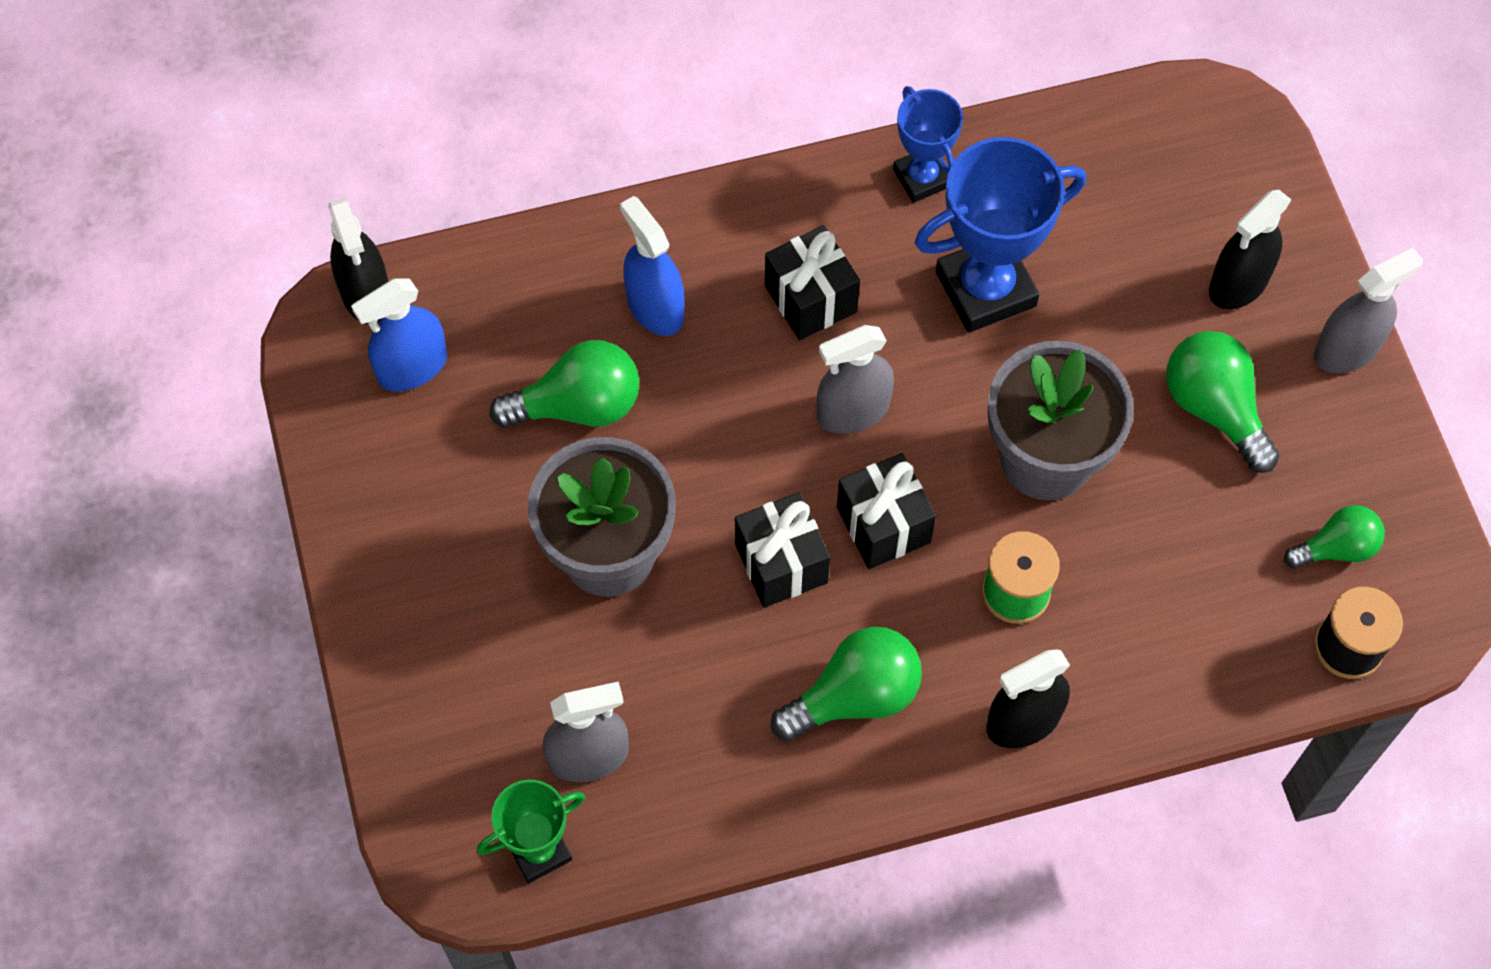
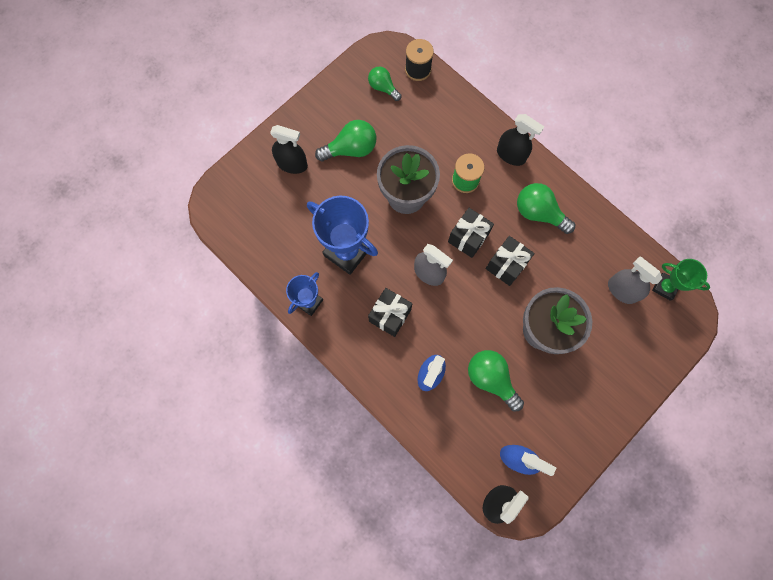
camera: 120 degrees left, 10 degrees up
green light bulb [1166,331,1280,473] -> green light bulb turned 135 degrees counterclockwise [315,120,376,161]
grey spray bottle [1314,248,1423,373] -> none

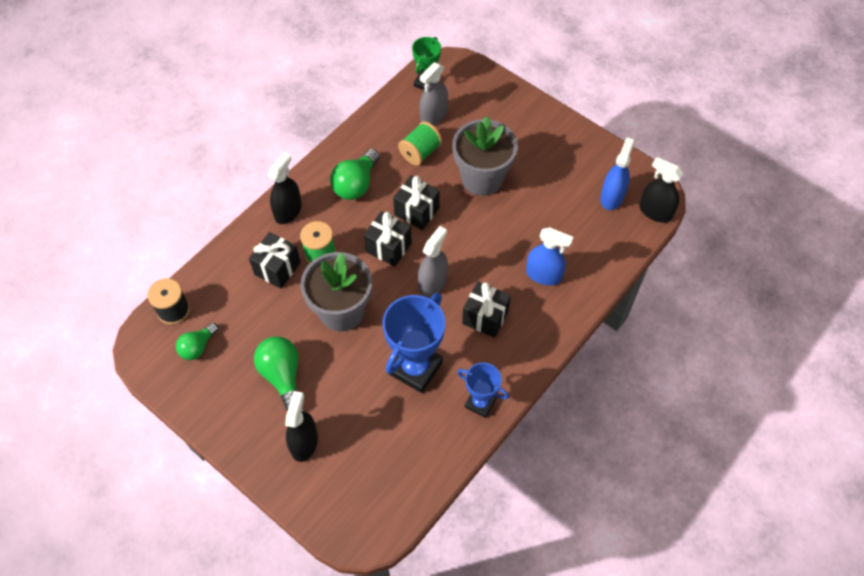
camera: 95 degrees left, 15 degrees down
green light bulb [468,350,524,411] -> none
none -> black gift [249,232,301,289]
none -> green spool [398,121,442,166]

